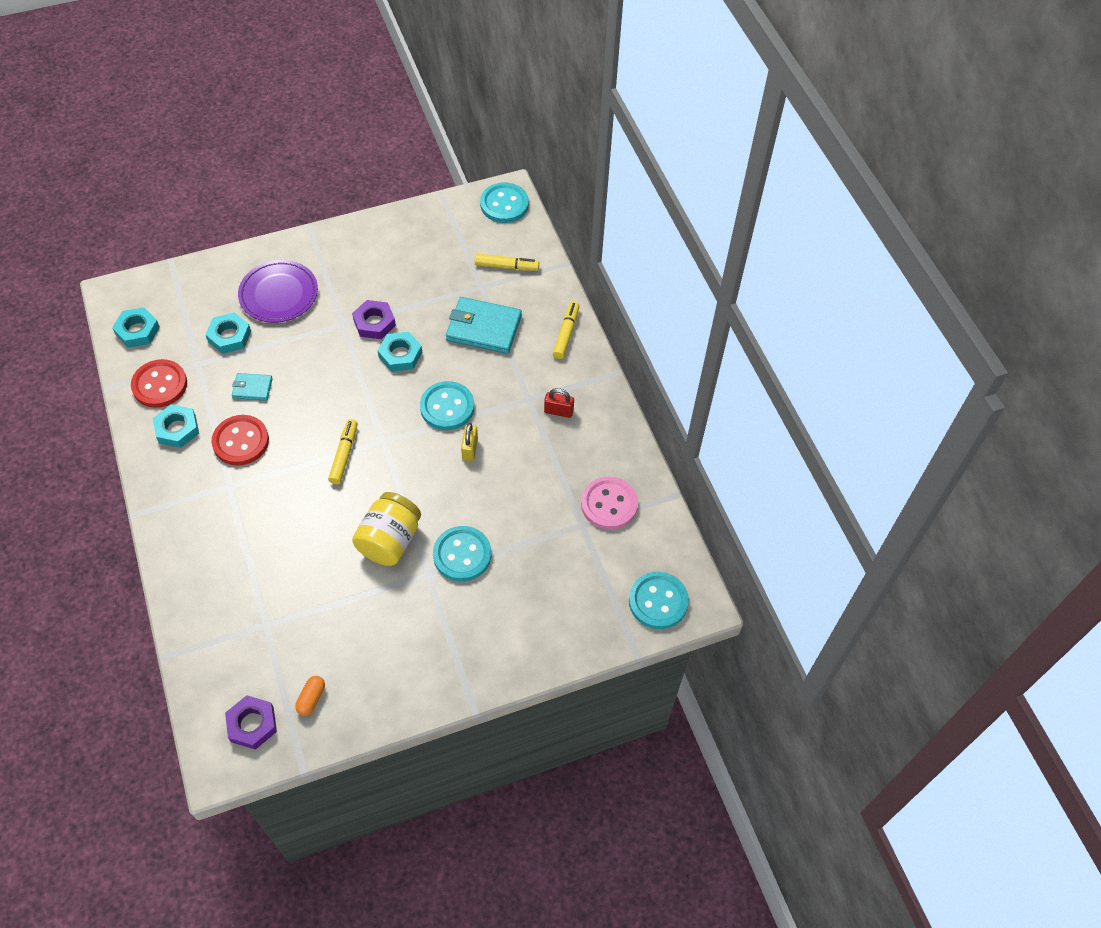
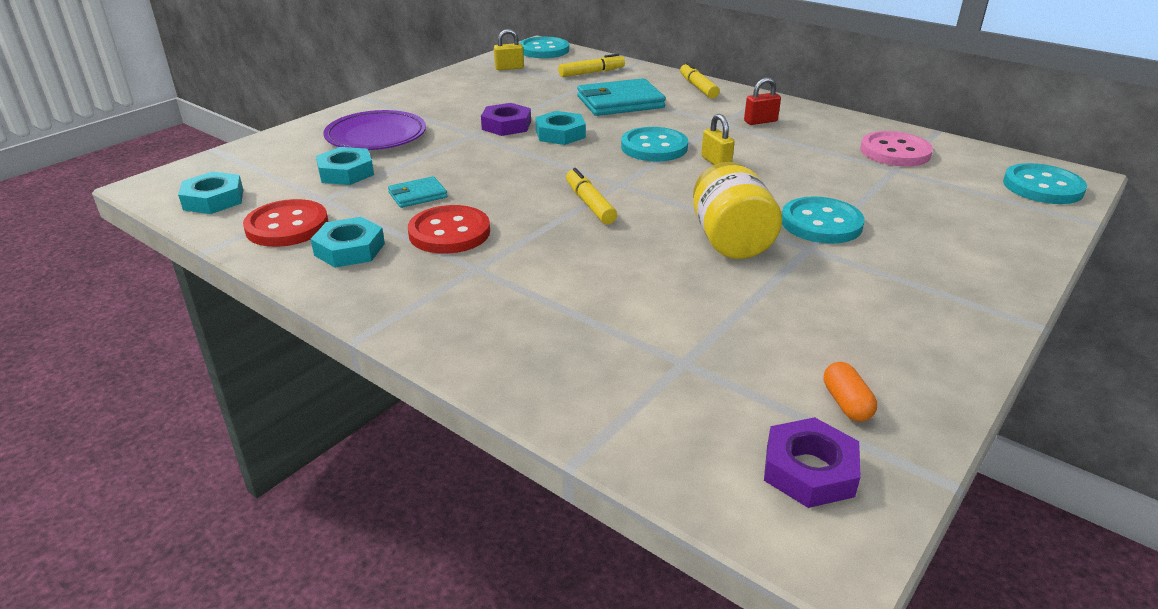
camera: 30 degrees left, 25 degrees down
none -> yellow padlock [494,29,524,70]

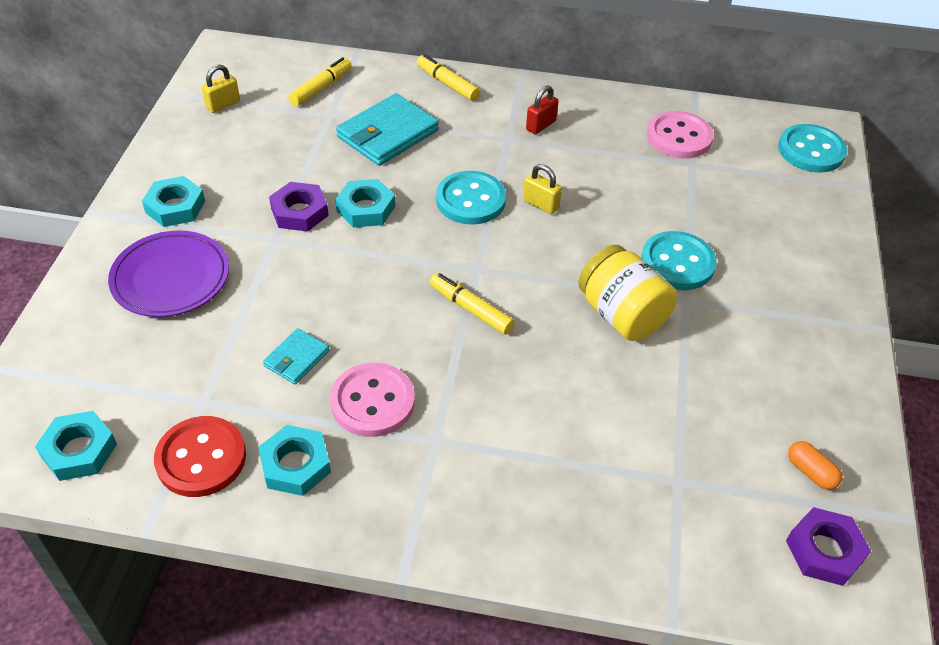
camera: 30 degrees left, 15 degrees up
turquoise nut [316,147,374,185] -> turquoise nut moved to [142,176,205,227]
red button [408,205,490,254] -> pink button [330,363,415,437]
turquoise button [520,37,569,58] -> none

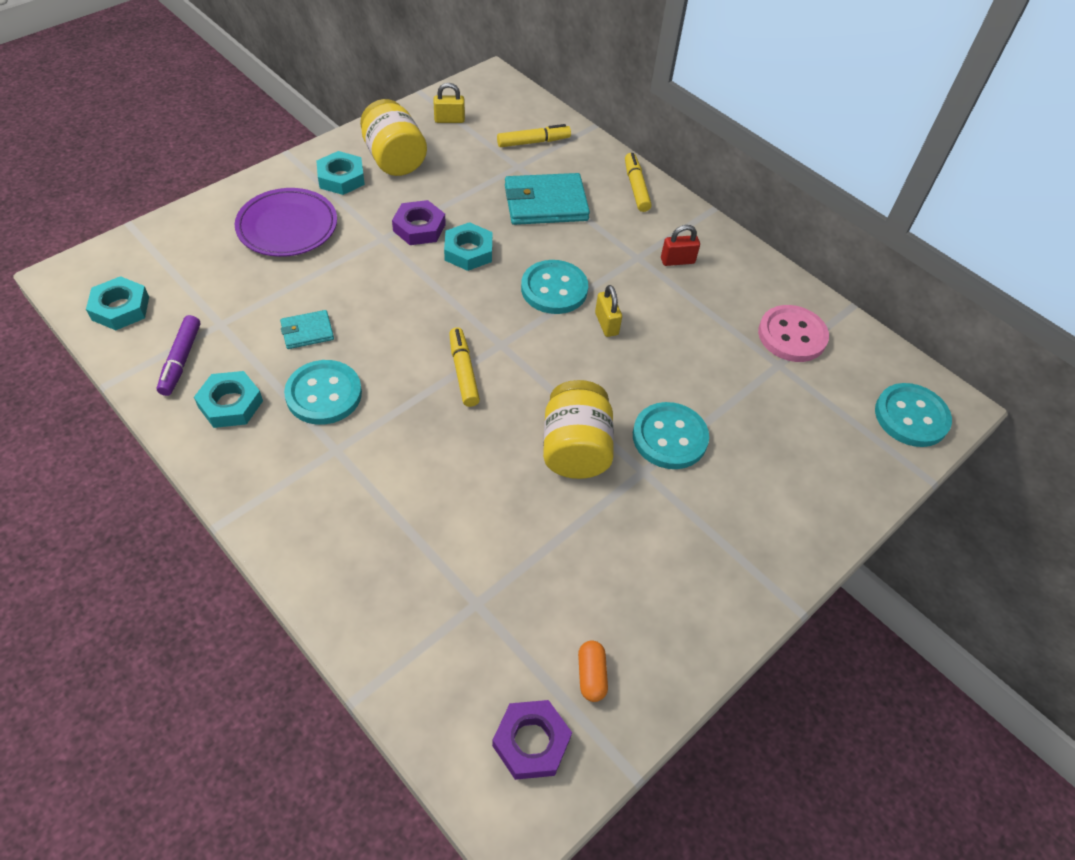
camera: 35 degrees right, 5 degrees up
red button [154,416,246,497] -> purple marker [157,315,200,396]
pink button [330,363,415,437] -> turquoise button [284,360,362,425]
none -> yellow jar [360,99,427,176]

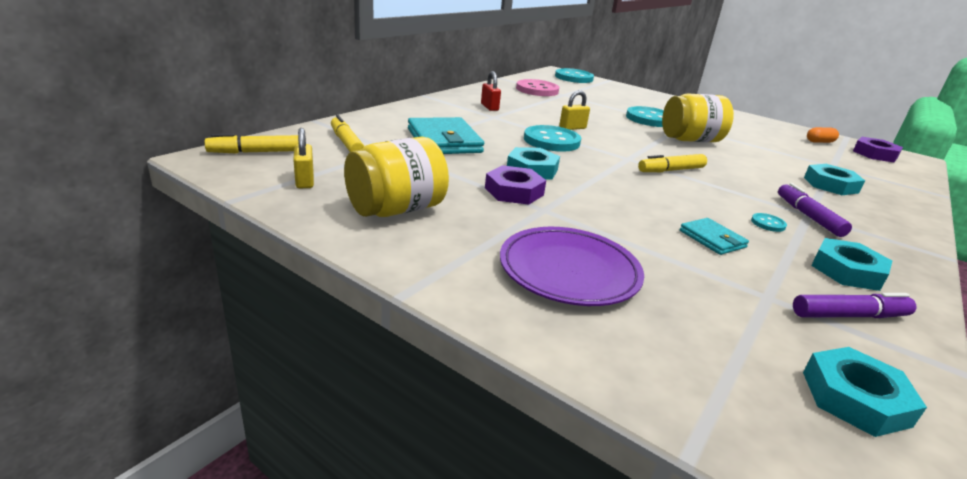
camera: 100 degrees left, 25 degrees down
turquoise button [284,360,362,425] -> turquoise button [751,213,787,232], size x0.44
turquoise nut [317,151,365,195] -> turquoise nut moved to [804,164,865,195]
yellow marker [625,153,652,212] -> yellow marker moved to [205,134,299,154]
none -> purple marker [778,183,852,237]

